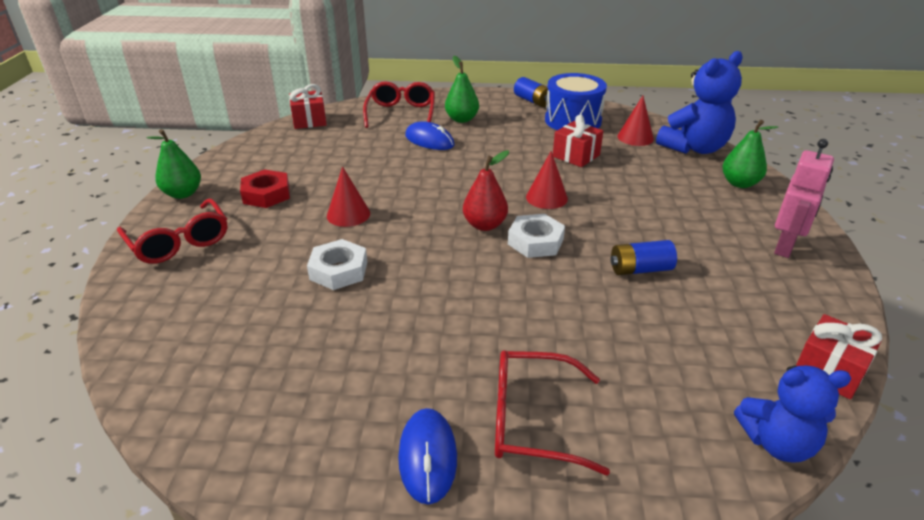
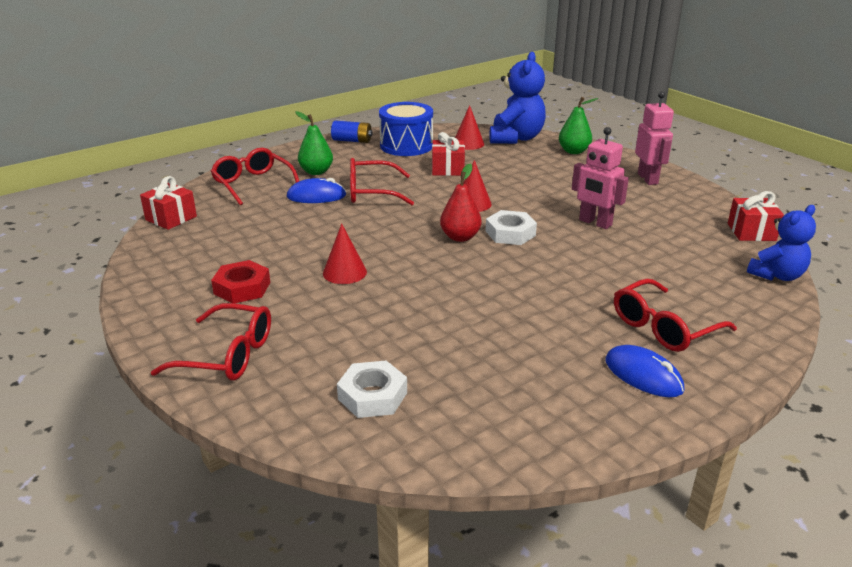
camera: 40 degrees left, 5 degrees down
green pear [147,129,201,199] -> none
white nut [307,239,367,290] -> white nut moved to [337,361,407,418]
blue battery [610,240,677,275] -> pink robot [572,127,629,229]
none -> red glasses [350,158,414,205]

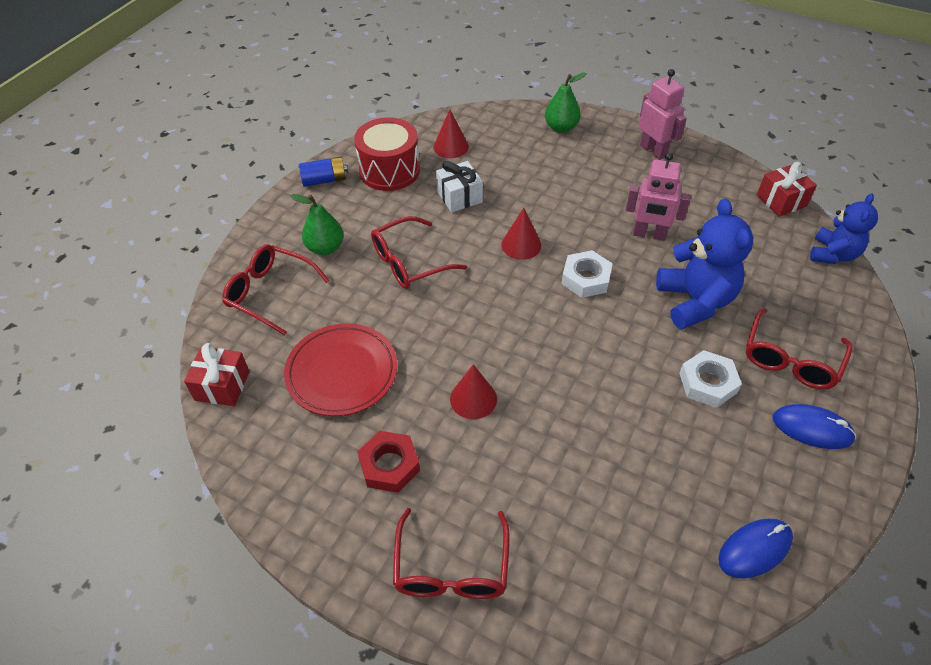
camera: 25 degrees left, 20 degrees up
red glasses [151,303,271,381] -> red glasses turned 105 degrees clockwise [393,508,510,599]
blue mouse [287,178,346,203] -> blue mouse moved to [718,519,793,578]
white nut [337,361,407,418] -> white nut moved to [679,350,742,408]
blue drum [379,102,433,156] -> red drum [354,117,420,191]
red gift [432,132,465,176] -> white gift [436,161,483,213]
red pear [440,164,482,242] -> none
blue teddy bear [490,52,546,144] -> blue teddy bear moved to [656,198,753,329]
none -> red plate [284,323,397,416]

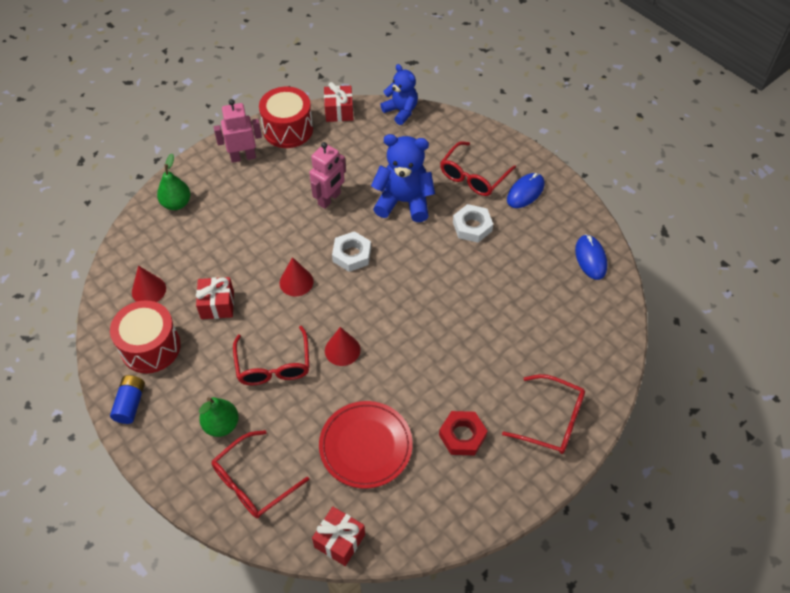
camera: 70 degrees left, 5 degrees up
white gift [436,161,483,213] -> red gift [196,277,234,319]
red cone [450,364,497,419] -> red cone moved to [325,327,360,366]
red glasses [746,308,852,389] -> red glasses turned 75 degrees clockwise [440,141,516,196]
none -> red drum [259,87,313,148]

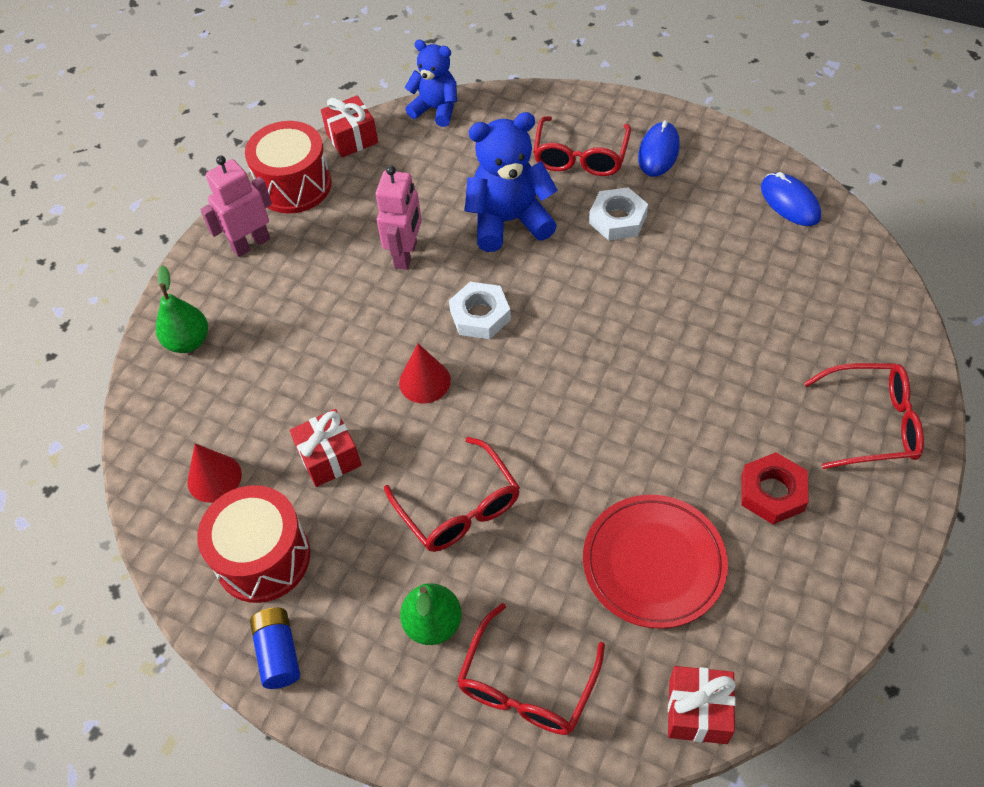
camera: 20 degrees left, 0 degrees up
red cone [325,327,360,366] -> none

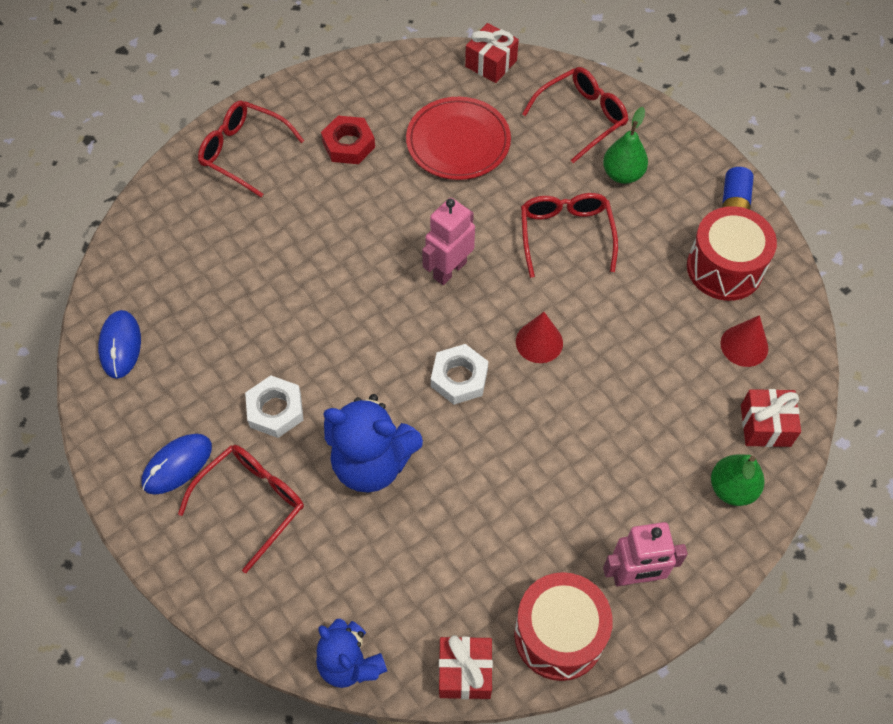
camera: 155 degrees left, 5 degrees up
red gift [289,409,361,487] -> red gift moved to [741,389,801,447]
pink robot [376,165,422,270] -> pink robot moved to [422,198,475,285]

